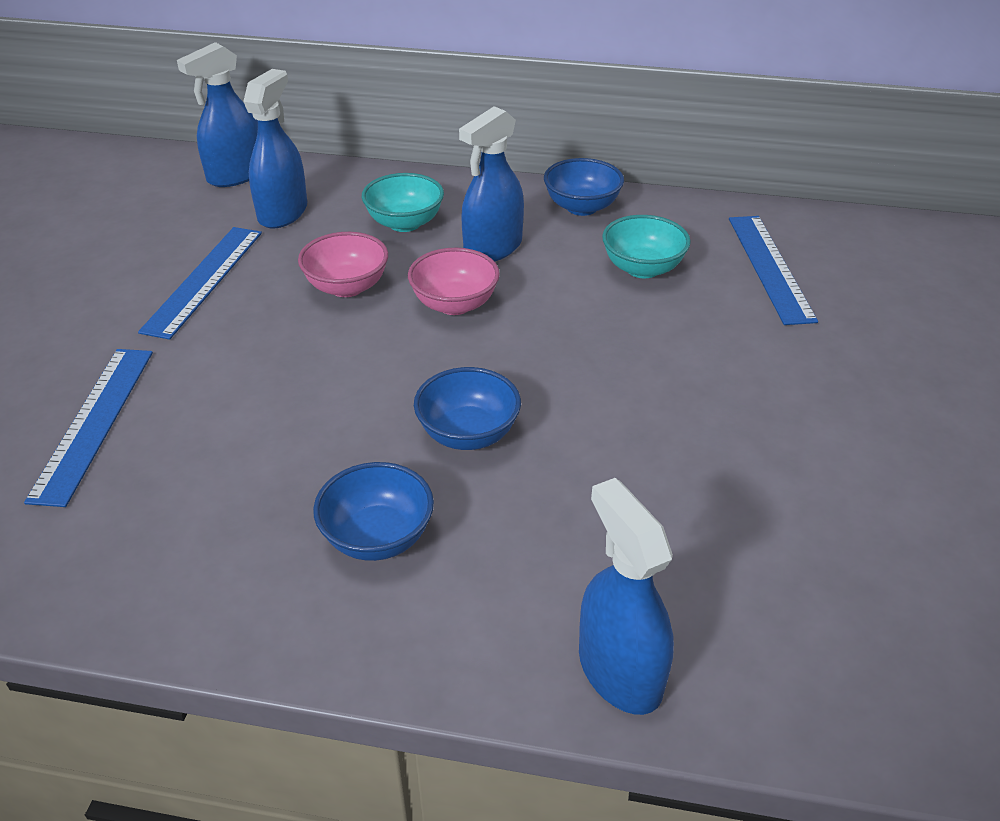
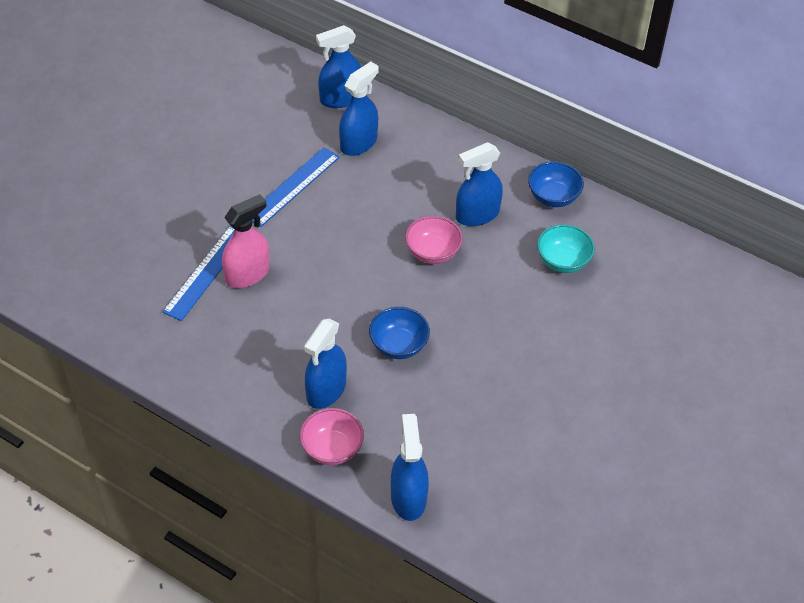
camera: 20 degrees right, 10 degrees up
pink bowl [298,232,388,297] -> pink bowl moved to [300,408,364,465]
blue bowl [313,462,434,561] -> blue spray bottle [304,319,347,409]
turquoise bowl [362,173,444,232] -> none
blue ruler [729,216,818,325] -> none
none -> pink spray bottle [222,194,270,288]

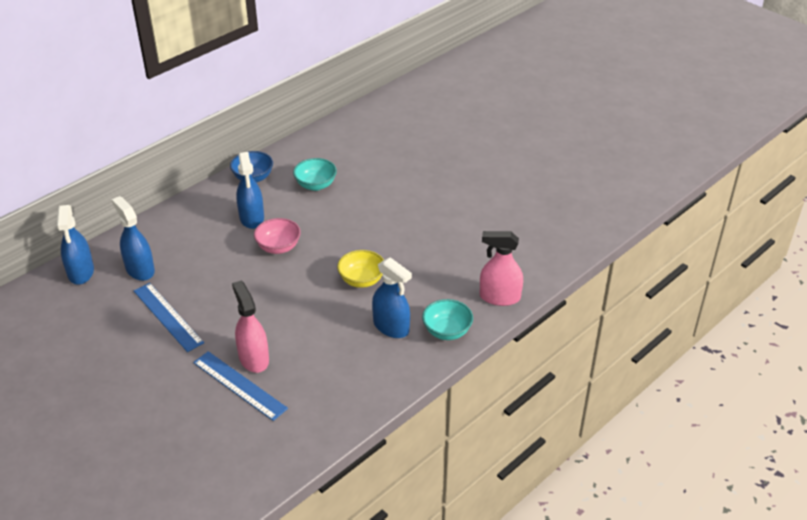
camera: 75 degrees left, 10 degrees down
pink bowl [300,408,364,465] -> turquoise bowl [422,299,473,340]
blue bowl [369,307,430,359] -> yellow bowl [337,250,384,288]
blue spray bottle [391,414,429,521] -> pink spray bottle [480,231,523,306]

